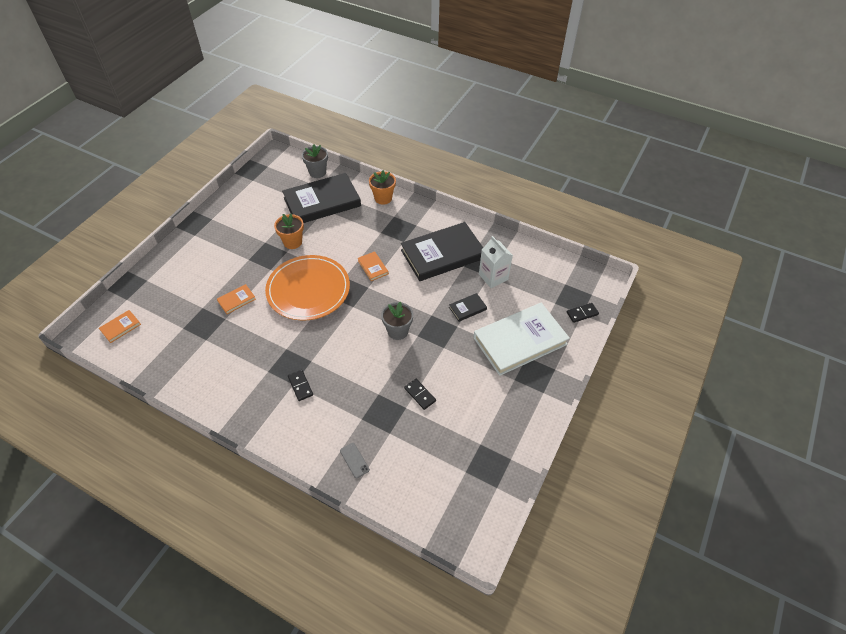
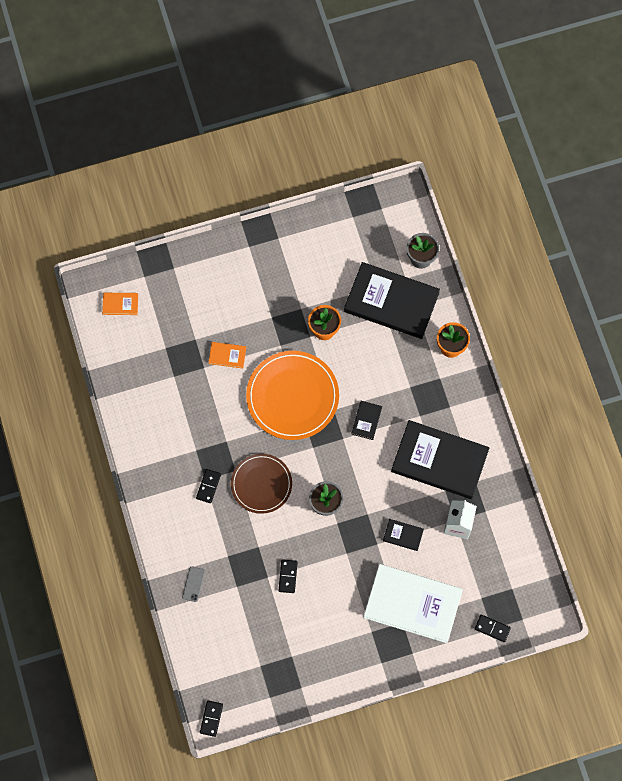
camera: 45 degrees right, 20 degrees up
orange book [358,251,389,281] -> black book [352,401,382,440]
none -> black domino [200,700,223,737]
none -> brown plate [231,454,292,514]

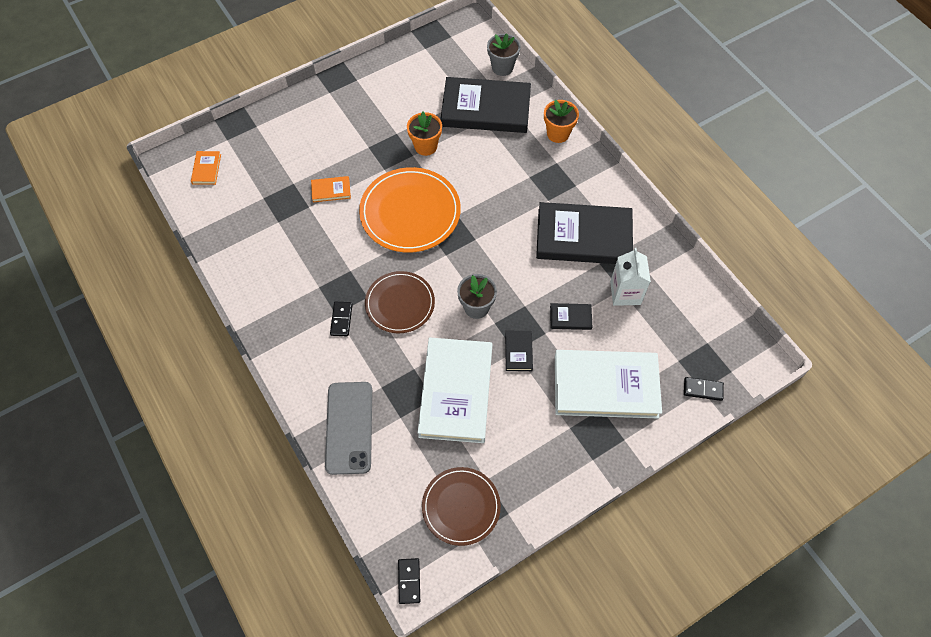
camera: 15 degrees left, 10 degrees down
orange book [102,293,138,315] -> orange book turned 75 degrees counterclockwise [191,151,221,185]
grey phone [182,566,205,602] -> grey phone [325,382,372,475], size x2.32
black domino [278,560,298,593] -> white book [418,337,492,443]
black book [352,401,382,440] -> black book moved to [505,331,533,371]
none -> brown plate [422,467,501,546]

